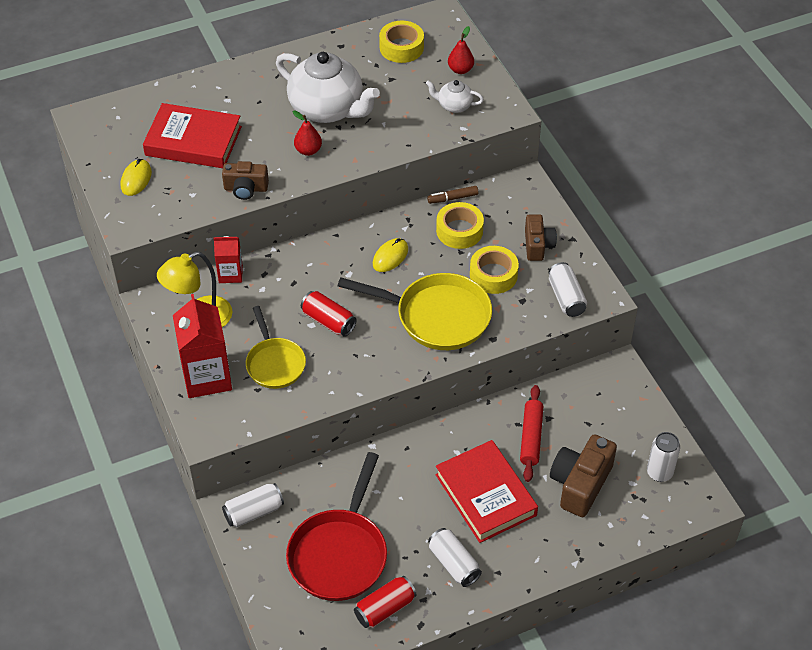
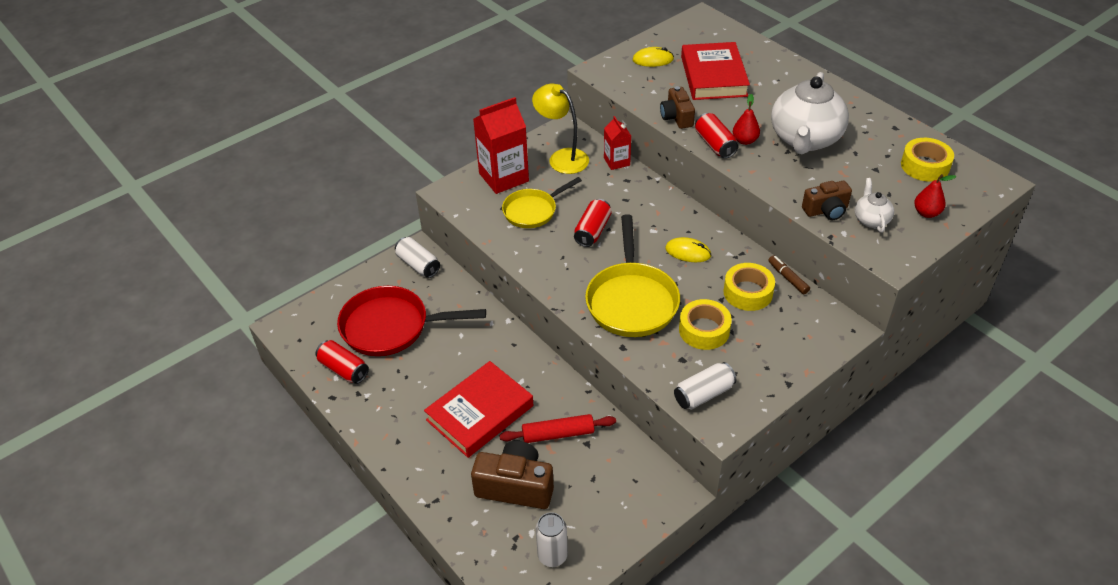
camera: 75 degrees right, 5 degrees down
white can [428,528,482,587] -> none
brown camera [525,214,557,261] -> brown camera moved to [802,181,852,220]
none -> red can [695,113,739,159]

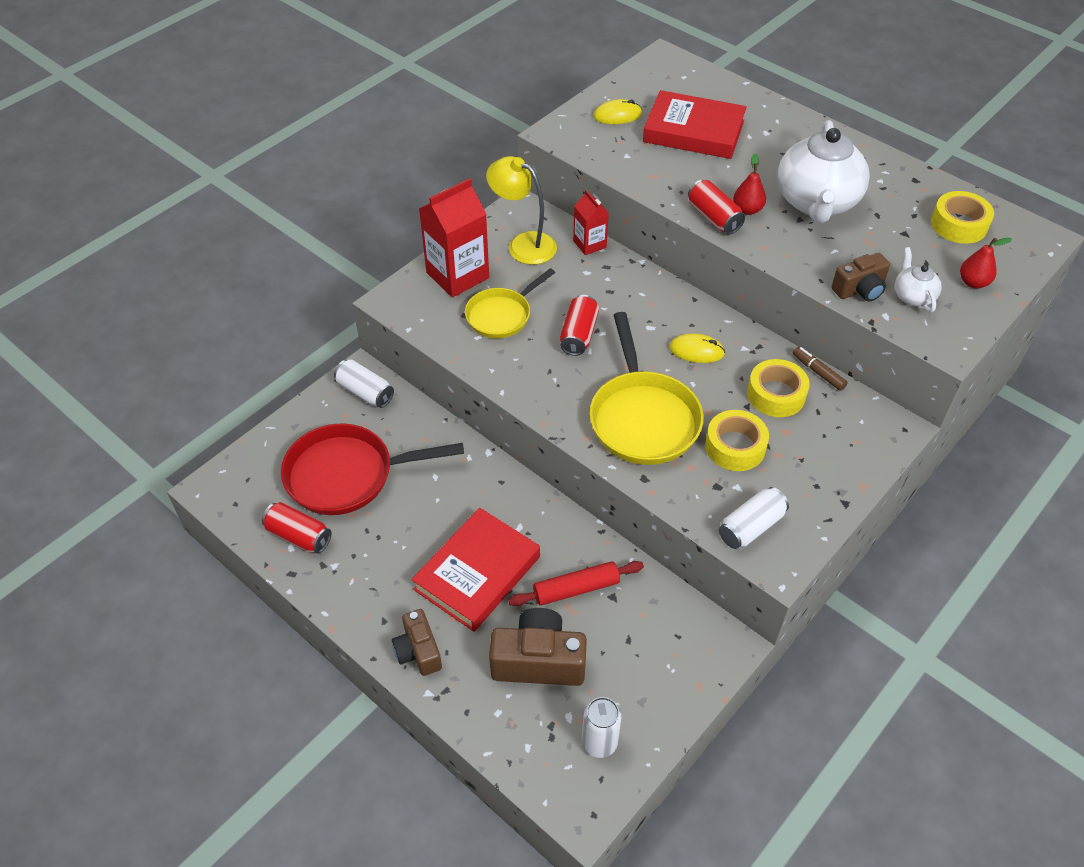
camera: 10 degrees left, 5 degrees up
brown camera [660,86,695,129] -> brown camera moved to [392,609,442,676]
red book [681,42,750,100] -> red book turned 60 degrees counterclockwise [643,90,747,159]

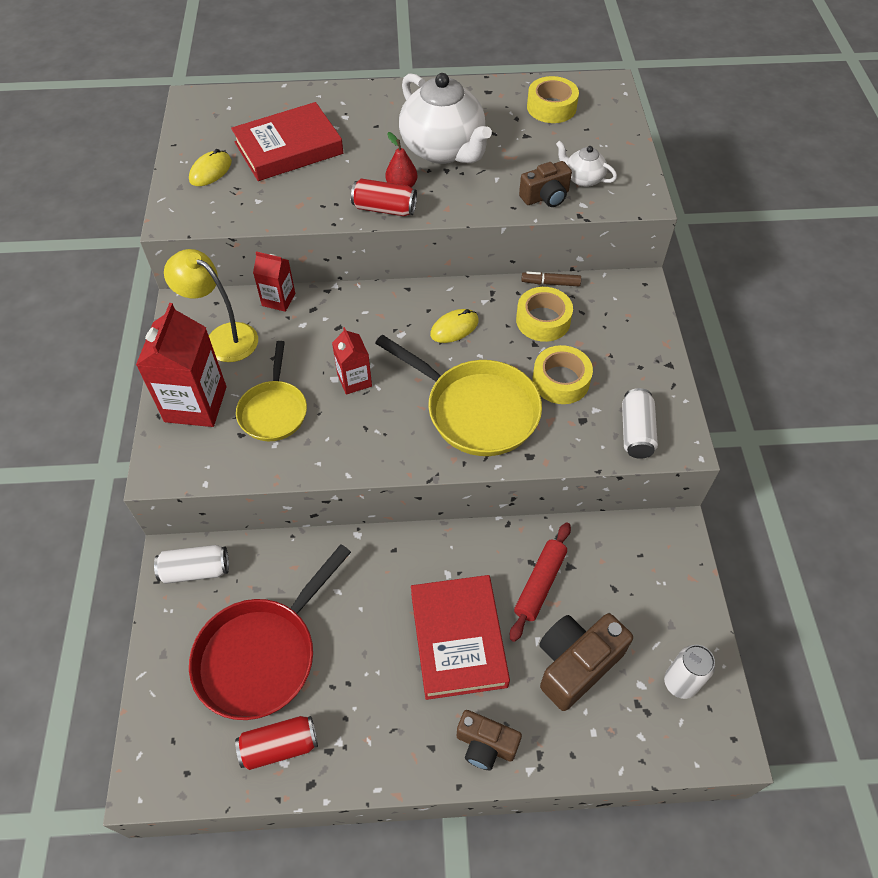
camera: 45 degrees left, 5 degrees up
yellow lamp [486,156,557,265] -> yellow lamp turned 45 degrees clockwise [164,249,258,362]
red can [560,295,599,356] -> red carton [332,327,372,395]
brown camera [831,253,890,302] -> brown camera turned 45 degrees clockwise [519,161,572,207]
red pear [960,238,1012,289] -> none

